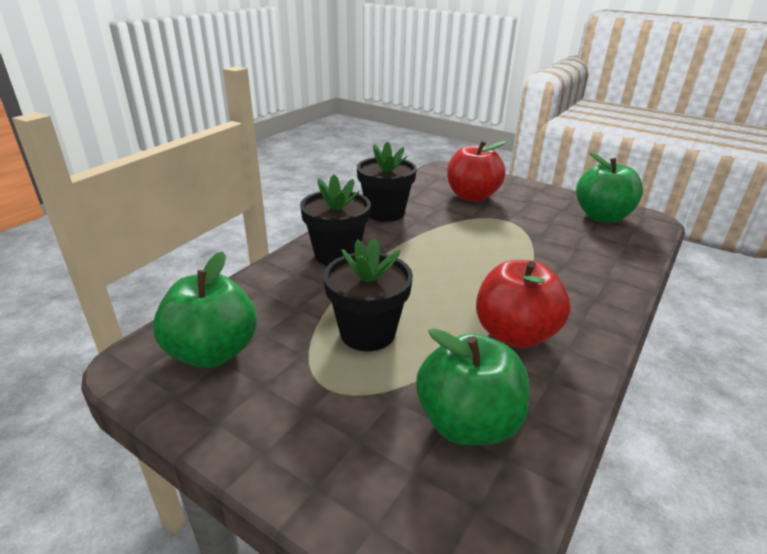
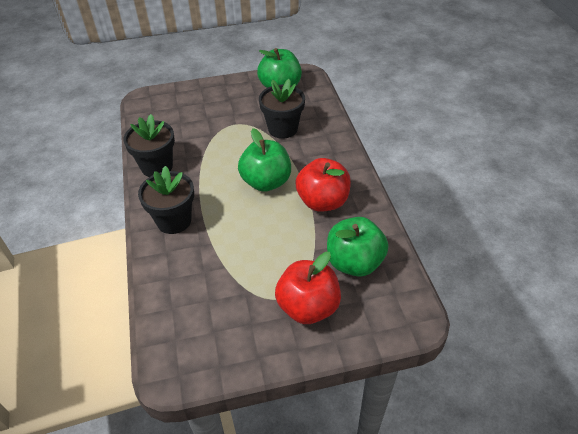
camera: 45 degrees left, 15 degrees up
green apple [153,251,257,368] -> green apple moved to [238,128,291,192]
black flower pot [324,238,413,351] -> black flower pot moved to [259,79,305,139]
red apple [447,141,506,202] -> red apple moved to [275,252,341,324]

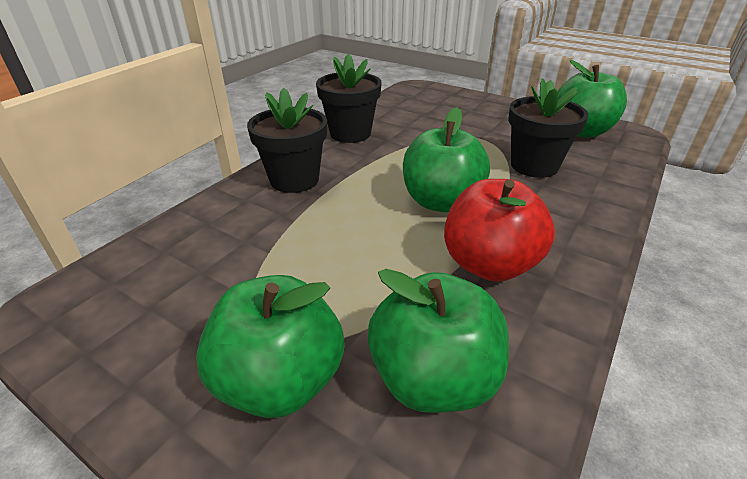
camera: 45 degrees right, 10 degrees down
red apple [275,252,341,324] -> green apple [196,275,345,418]

